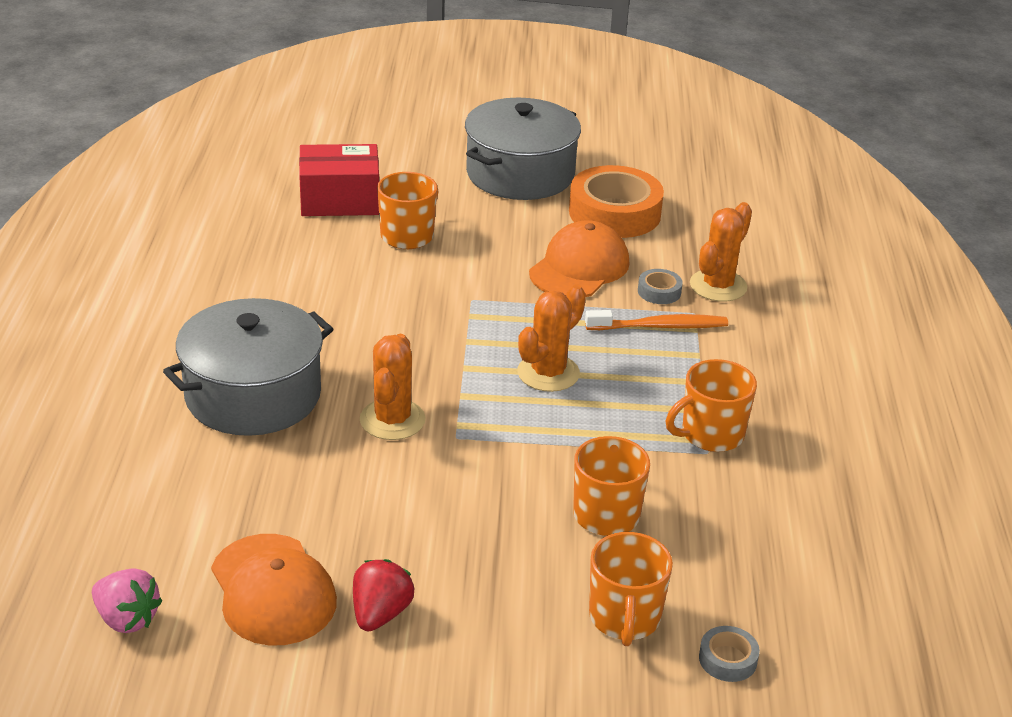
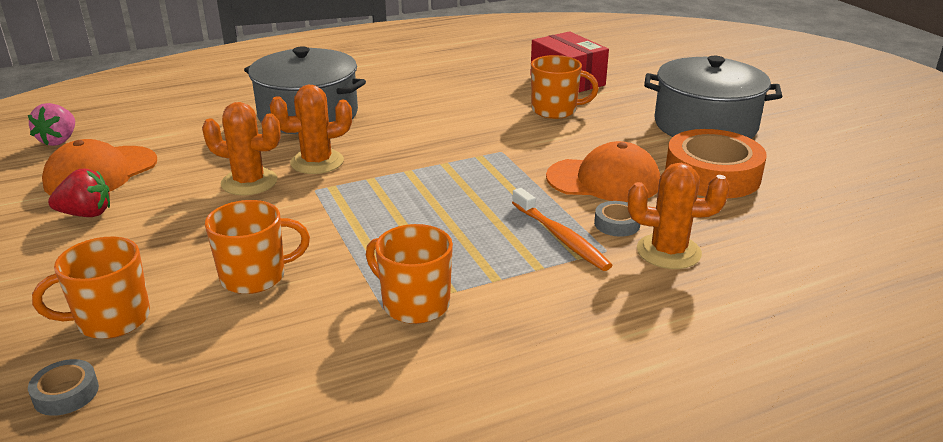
camera: 65 degrees right, 5 degrees down
orange cactus [517,284,586,392] -> orange cactus moved to [202,102,281,195]

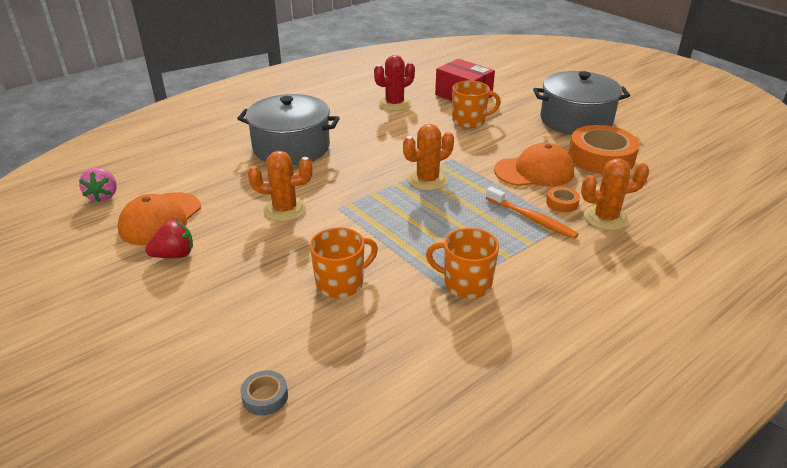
camera: 15 degrees left, 5 degrees up
orange mug [32,236,150,339] -> none
orange cactus [270,85,352,174] -> orange cactus moved to [403,124,454,191]
grey tape [594,201,640,237] -> orange tape [546,187,580,212]
none -> red cactus [374,55,415,111]

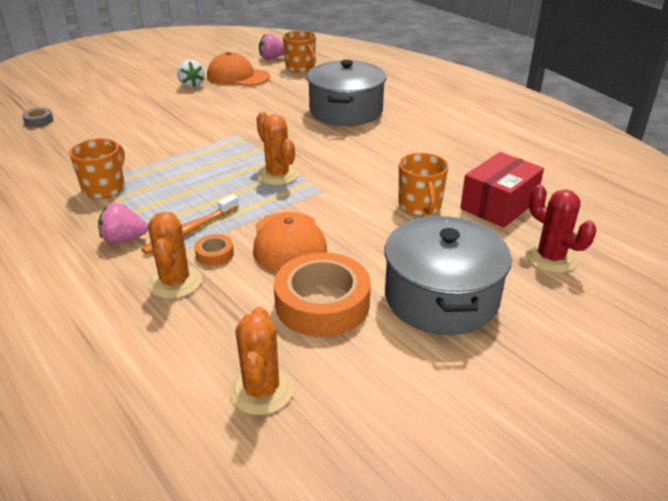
camera: 90 degrees right, 0 degrees up
red strawberry [145,220,193,258] -> white strawberry [177,60,205,88]
orange cactus [248,151,313,222] -> orange cactus moved to [229,307,294,415]
orange mug [310,227,378,298] -> orange mug moved to [283,30,316,72]
red cactus [374,55,415,111] -> red cactus moved to [525,185,596,273]
none -> pink strawberry [98,203,148,244]

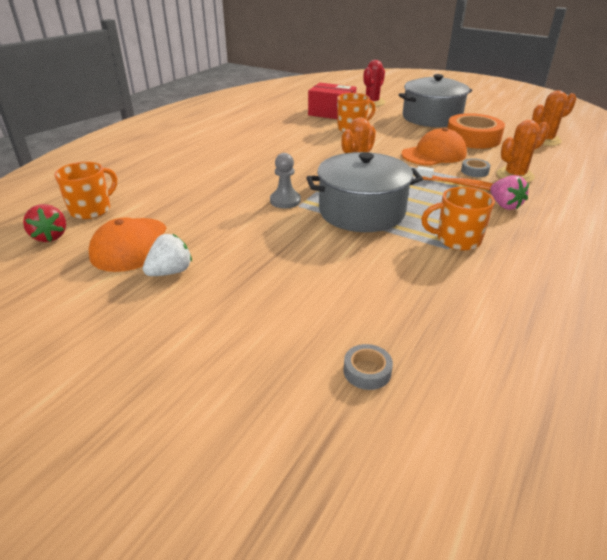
camera: 110 degrees left, 0 degrees up
orange tape [195,234,234,266] -> grey tape [461,158,491,177]
pink strawberry [259,33,284,59] -> red strawberry [23,204,66,242]
grey pot [307,60,386,126] -> grey pot moved to [306,152,423,232]
none -> grey pawn [270,153,301,209]

